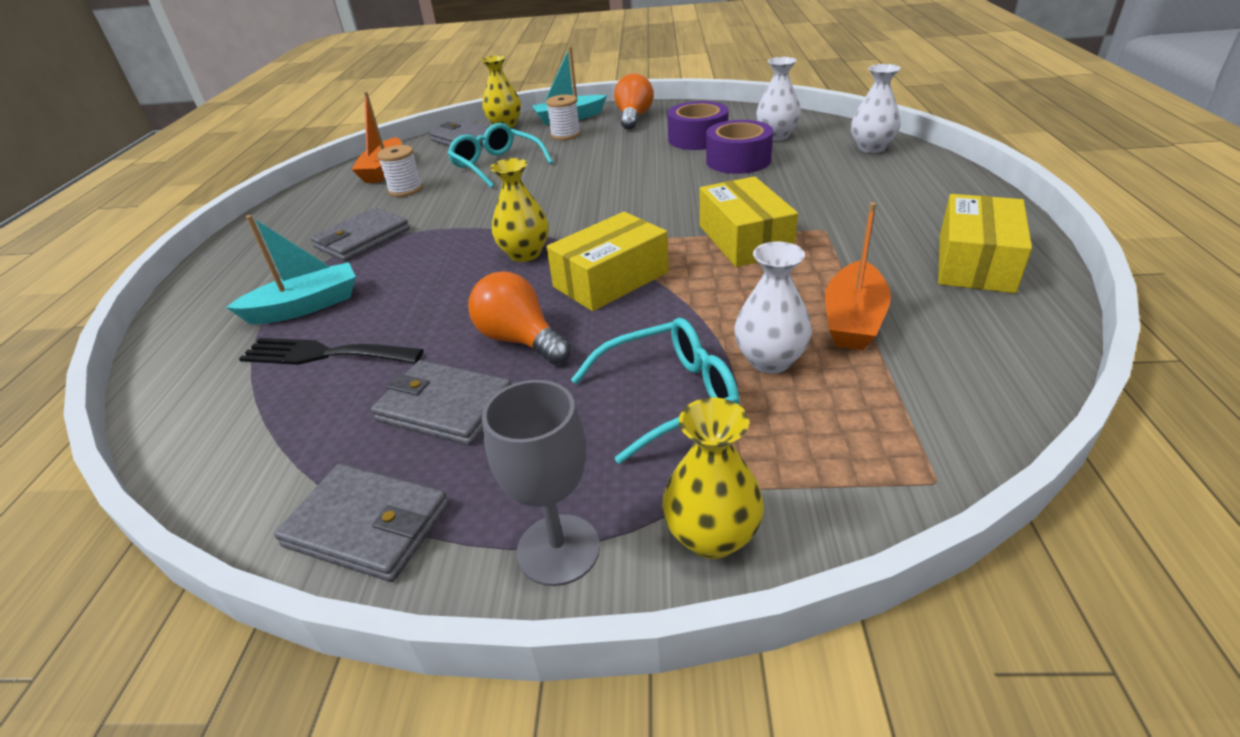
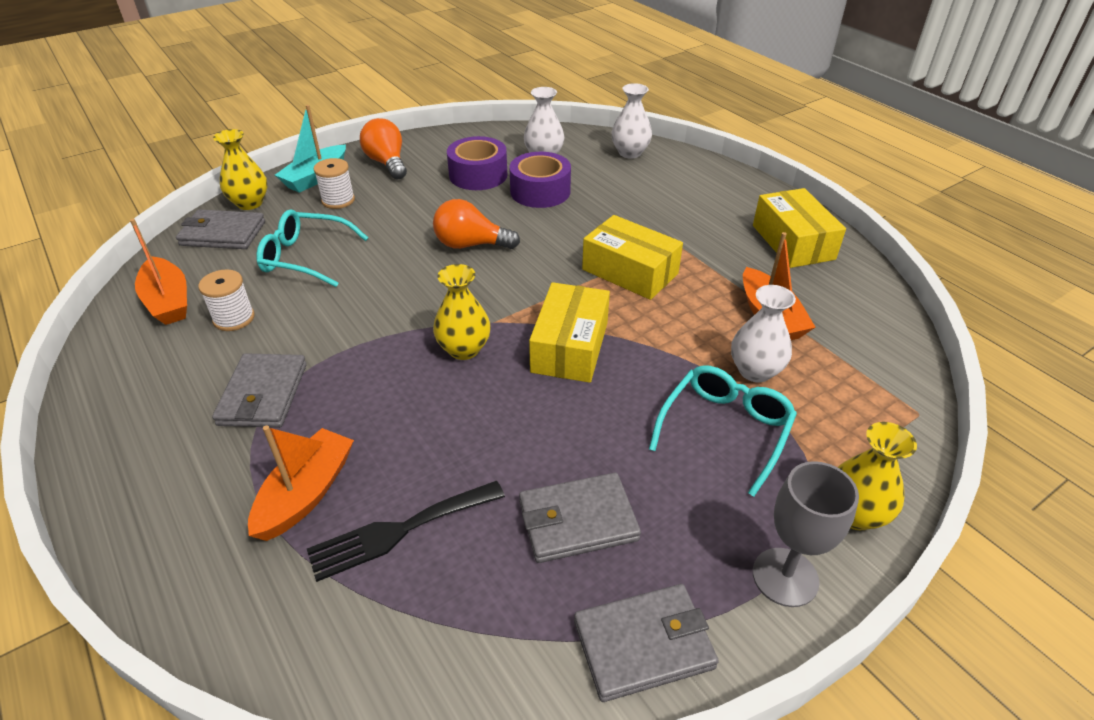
camera: 40 degrees left, 5 degrees up
turquoise boat [226,215,356,324] -> orange boat [248,425,354,541]
orange light bulb [468,271,571,365] -> orange light bulb moved to [433,199,520,249]

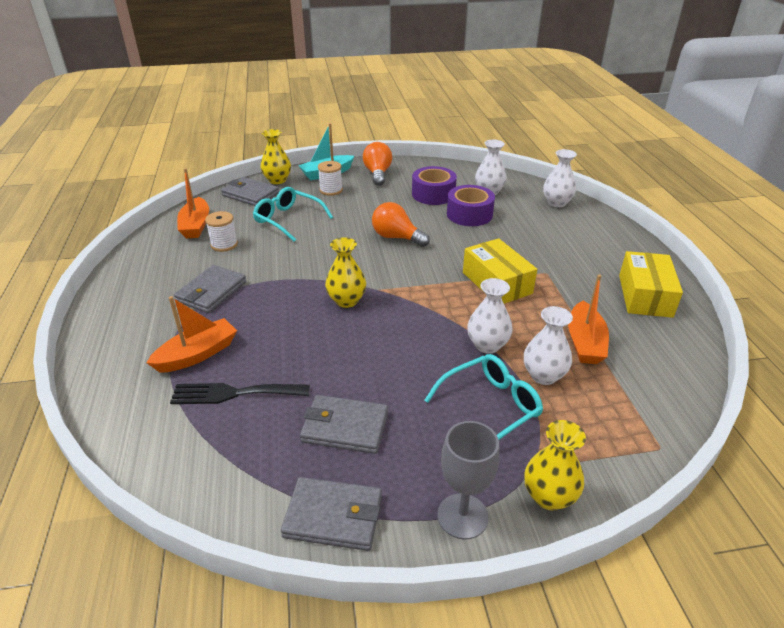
camera: 25 degrees right, 5 degrees down
yellow box [529,282,610,383] -> none
none -> white vase [467,278,513,354]

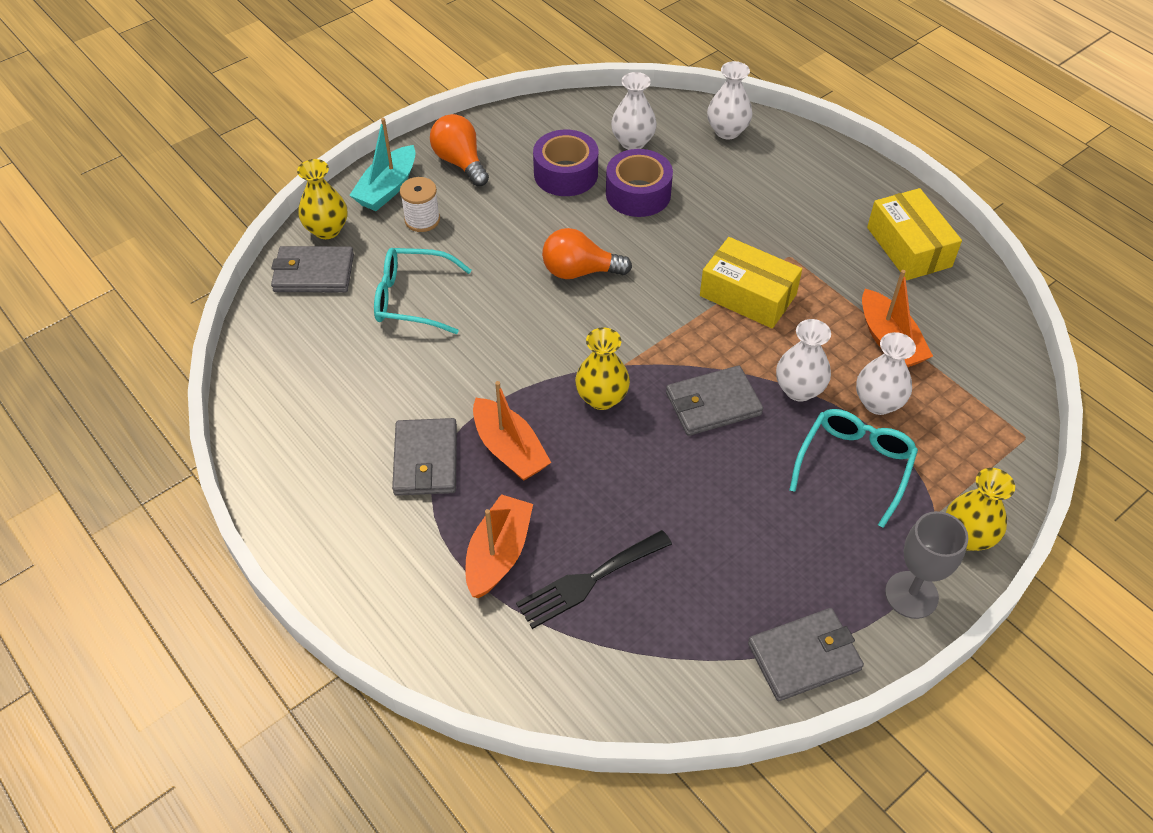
camera: 30 degrees left, 15 degrees up
orange boat [177,168,209,238] -> orange boat moved to [473,381,551,481]
white spool [205,211,238,252] -> none
grey wallet [300,395,388,454] -> grey wallet moved to [666,365,763,436]

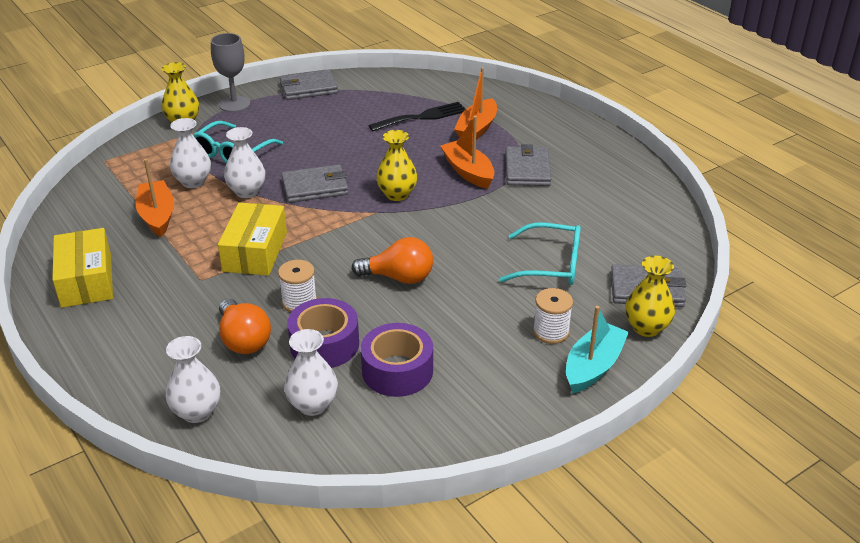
camera: 175 degrees left, 15 degrees down
orange light bulb [430,114,489,186] -> orange light bulb moved to [219,299,271,354]
yellow box [700,237,802,329] -> yellow box turned 60 degrees clockwise [218,202,287,276]
none -> white spool [278,260,317,312]

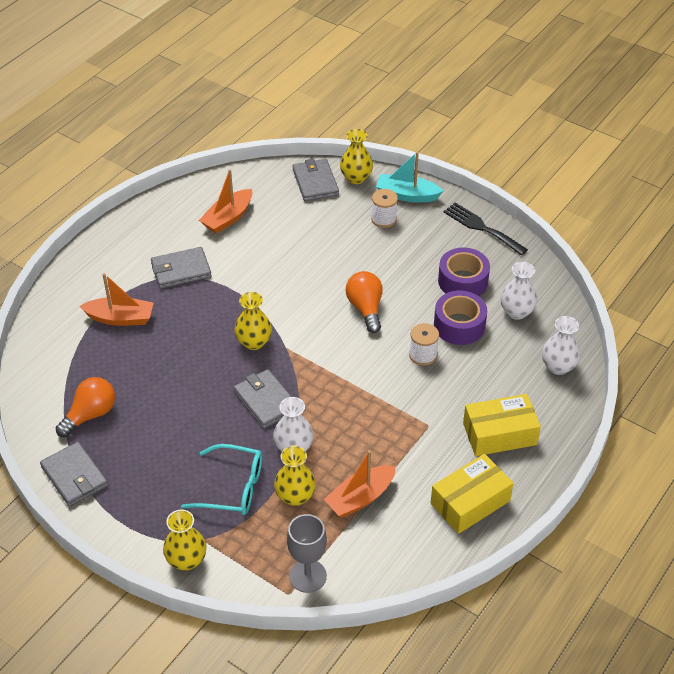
camera: 110 degrees left, 10 degrees up
white vase [170,118,211,188] -> yellow vase [274,446,316,506]
grey goblet [211,33,250,112] -> grey goblet moved to [287,514,327,593]
yellow box [218,202,287,276] -> yellow box moved to [463,394,541,456]
orange light bulb [219,299,271,354] -> orange light bulb moved to [56,377,115,437]
black fork [368,102,466,131] -> black fork moved to [443,202,528,255]
orange boat [440,116,494,189] -> orange boat moved to [199,169,252,234]
turquoise glasses [499,223,581,285] -> none

